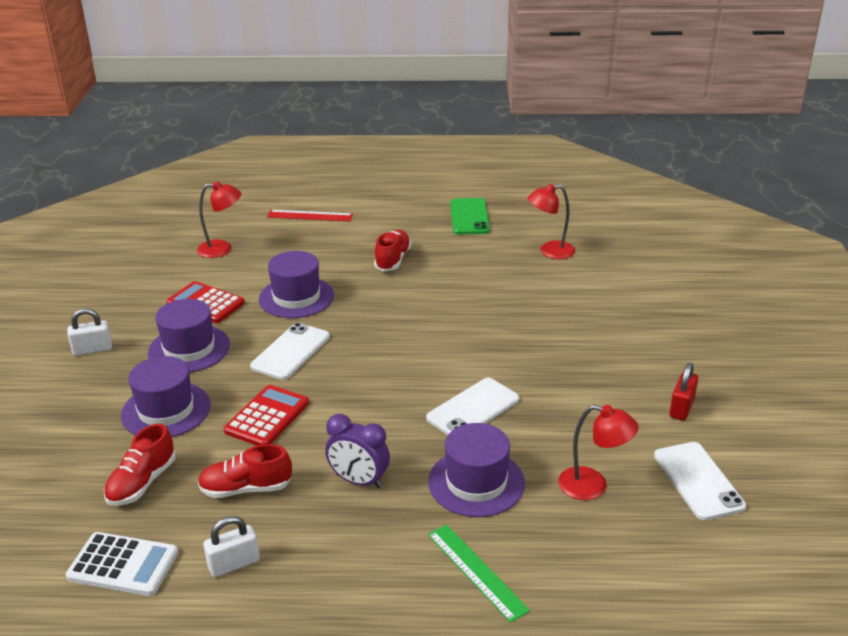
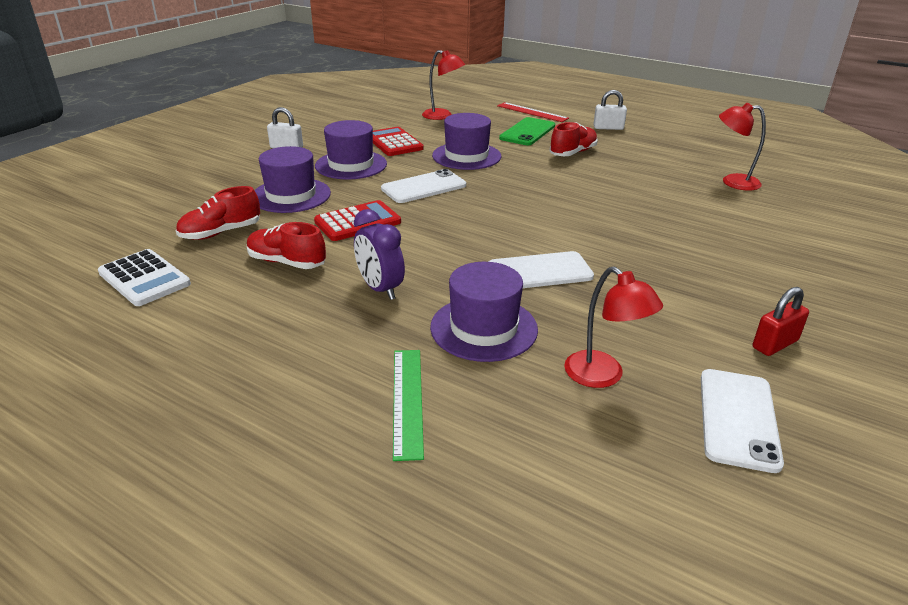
camera: 30 degrees right, 0 degrees up
white padlock [203,516,260,577] -> white padlock moved to [594,90,627,130]
green phone [451,198,490,234] -> green phone moved to [499,117,555,145]

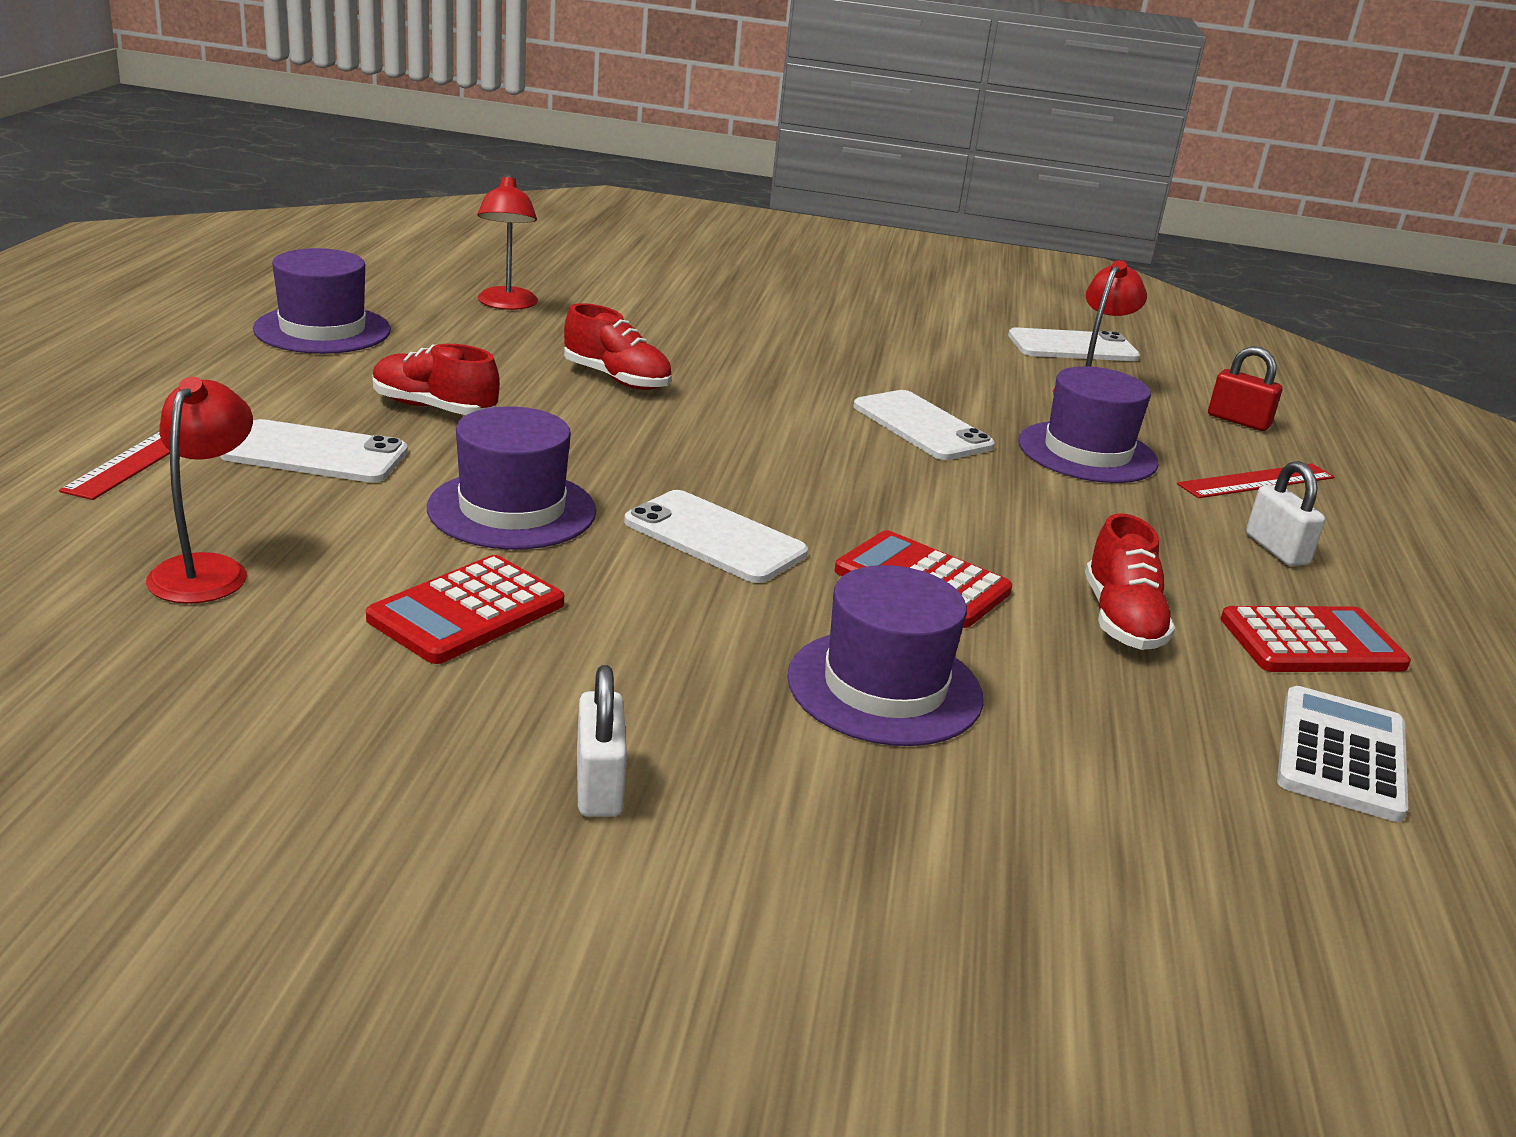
camera: 115 degrees left, 5 degrees down
red shoe [176,186,260,240] -> red shoe moved to [564,303,672,390]
purple hat [315,120,387,180] -> purple hat moved to [253,248,391,354]
purple clock [354,209,405,300] -> none
green ruler [393,350,424,461] -> red ruler [1177,463,1335,498]
green phone [499,117,555,145] -> white phone [220,419,408,483]
white padlock [594,90,627,130] -> white padlock moved to [1246,461,1325,566]
red padlock [753,287,809,356] -> red padlock moved to [1208,346,1282,431]
none -> red calculator [1221,606,1411,672]

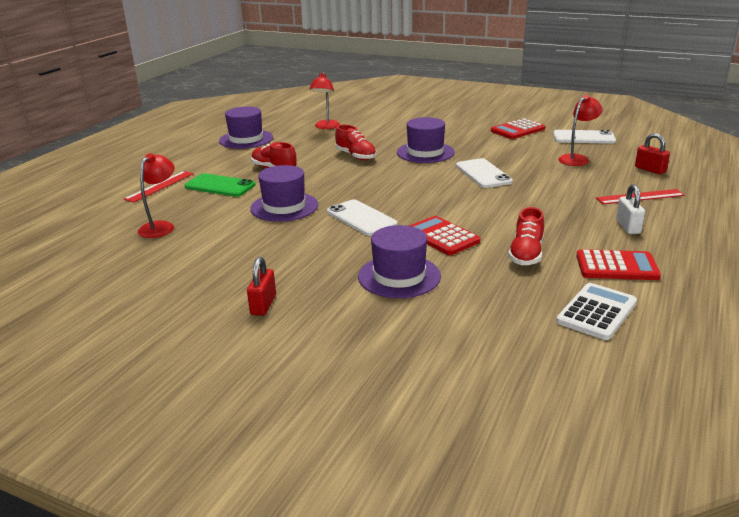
camera: 20 degrees right, 0 degrees up
white phone [220,419,408,483] -> green phone [185,173,255,197]
red calculator [366,555,564,664] -> red calculator moved to [491,118,545,139]
white padlock [577,665,627,816] -> red padlock [247,257,276,316]
purple hat [1018,366,1158,483] -> purple hat moved to [397,117,454,163]

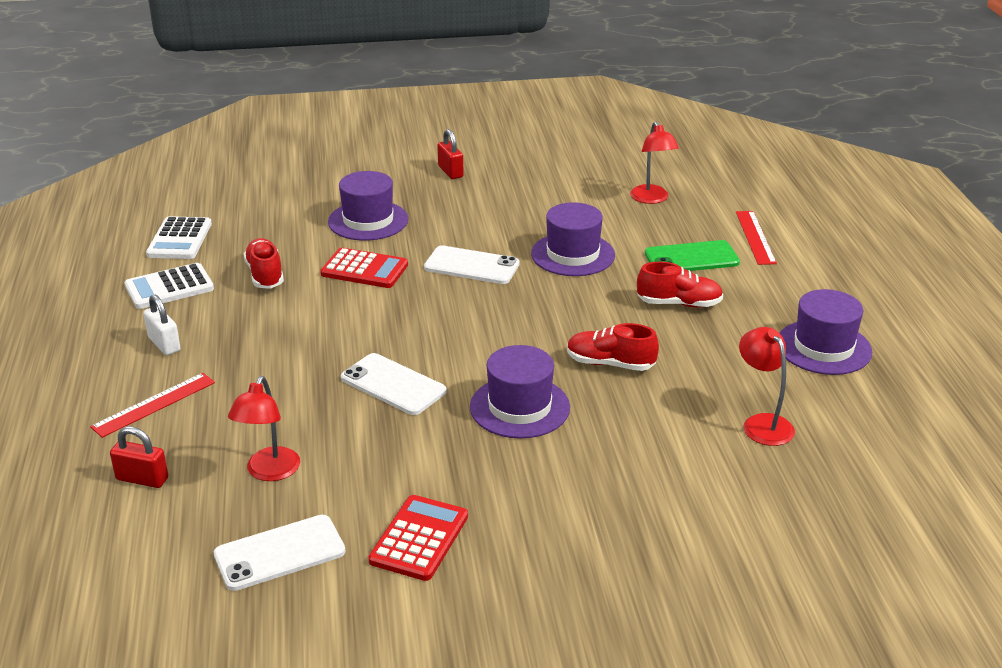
camera: 145 degrees right, 5 degrees up
red calculator [576,249,661,280] -> white calculator [125,263,214,309]

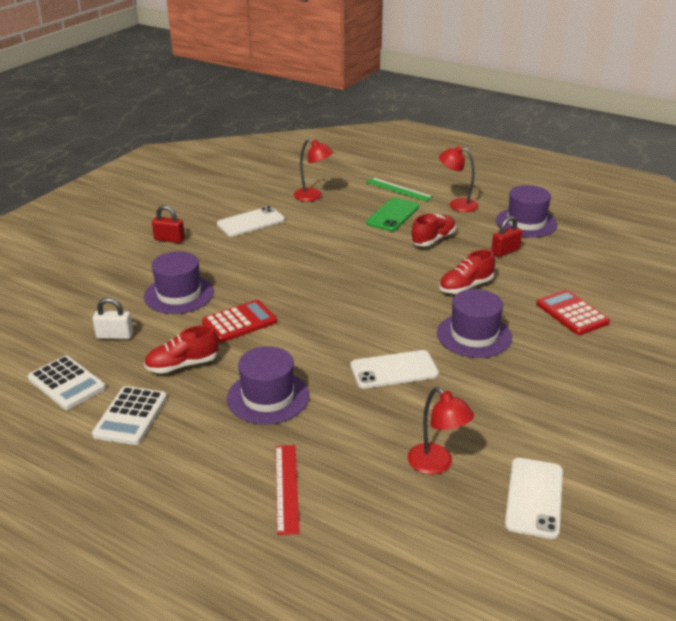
camera: 50 degrees left, 0 degrees up
red padlock [110,427,168,488] -> red padlock moved to [491,216,522,257]
white padlock [143,294,181,355] -> white padlock moved to [92,298,133,339]
red shoe [244,238,284,289] -> red shoe turned 45 degrees counterclockwise [144,325,219,374]
red calculator [368,495,468,581] -> red calculator moved to [536,290,610,335]
white phone [424,246,520,284] -> white phone moved to [217,206,285,237]
purple hat [531,202,615,276] -> purple hat moved to [227,346,309,424]
red ruler [736,211,777,265] -> green ruler [366,178,433,202]
red lamp [739,327,795,446] -> red lamp moved to [439,146,479,212]

